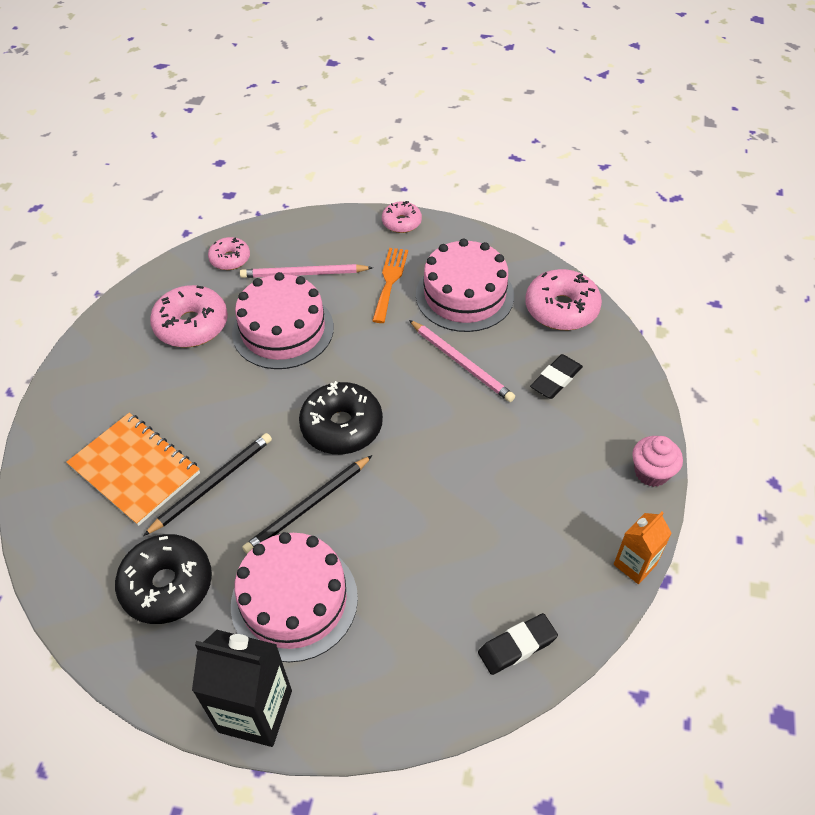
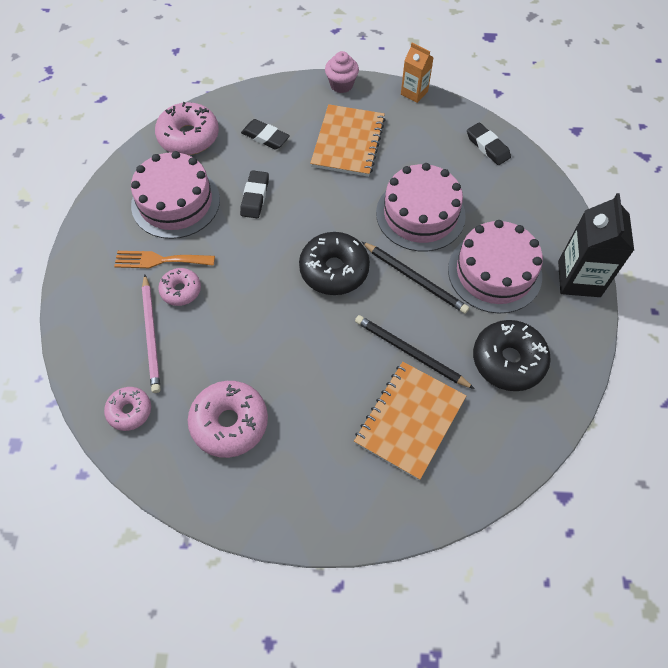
camera: 100 degrees left, 10 degrees up
pink cake [232,272,334,369] -> pink cake moved to [376,163,466,252]
pink donut [382,201,422,233] -> pink donut moved to [158,268,201,306]
pink pencil [409,320,515,402] -> black eraser [240,170,269,218]
none -> orange notebook [310,104,386,177]

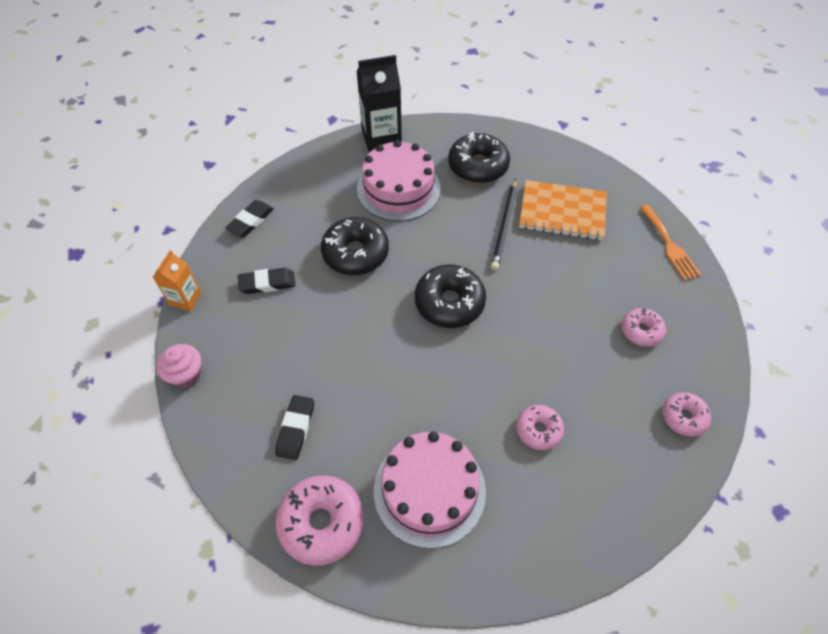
camera: 110 degrees left, 5 degrees down
orange fork [114,251,215,268] -> orange fork moved to [640,205,701,281]
pink pencil [142,275,161,393] -> none
pink donut [188,381,268,458] -> pink donut [622,308,666,347], size x0.59
black eraser [240,170,269,218] -> black eraser moved to [238,268,295,294]
orange notebook [310,104,386,177] -> none
black pencil [362,242,469,314] -> none
pink cake [376,163,466,252] -> black donut [321,217,389,275]

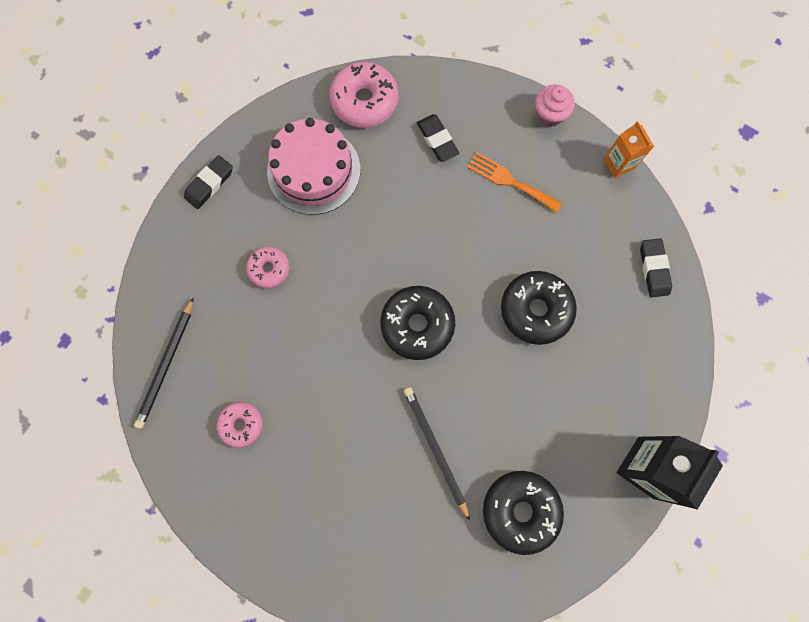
camera: 140 degrees right, 20 degrees up
black eraser [238,268,295,294] -> black eraser moved to [184,155,233,209]
pink cake [357,140,441,221] -> none
orange notebook [519,180,607,240] -> none
orange fork [640,205,701,281] -> orange fork moved to [467,152,562,213]
pink donut [663,392,711,437] -> black pencil [134,297,194,429]

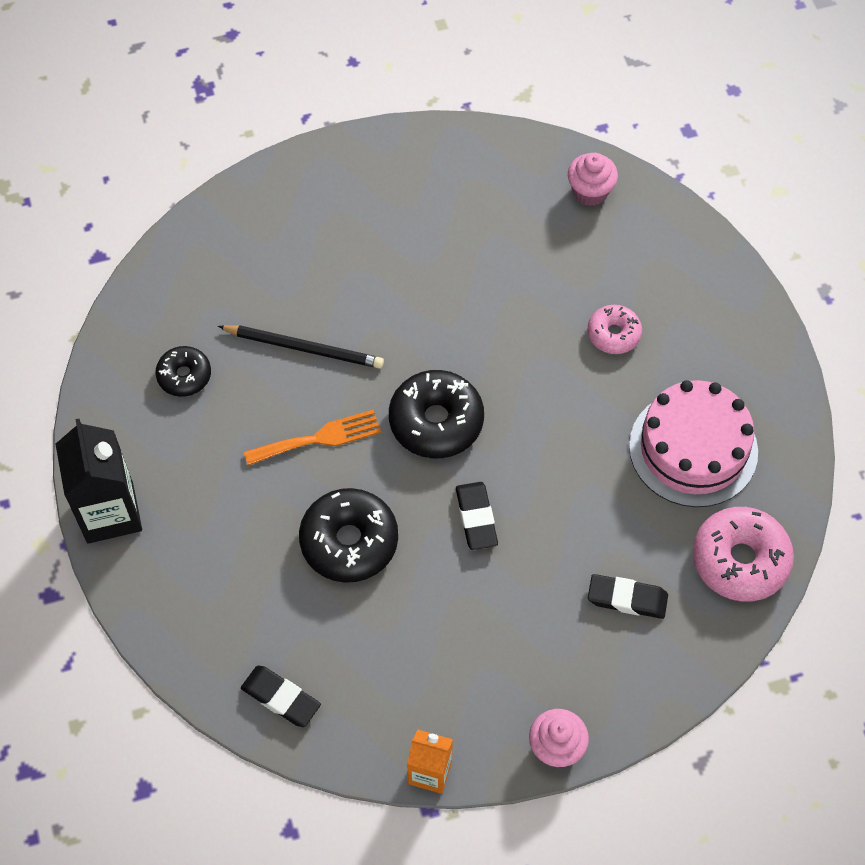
camera: 130 degrees right, 15 degrees down
black pencil [134,297,194,429] -> pink cupcake [568,153,618,206]
black eraser [184,155,233,209] -> black eraser moved to [456,482,498,550]
pink donut [217,402,263,448] -> none
orange fork [467,152,562,213] -> orange fork moved to [244,410,381,466]
black donut [483,471,564,555] -> black donut [156,346,211,397], size x0.59

